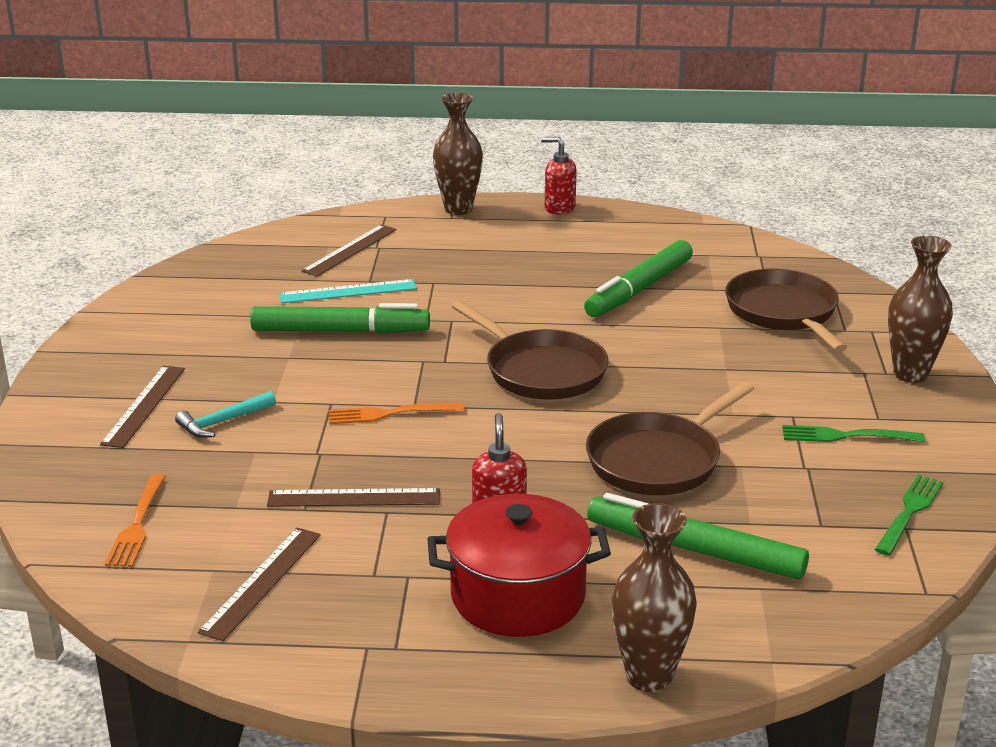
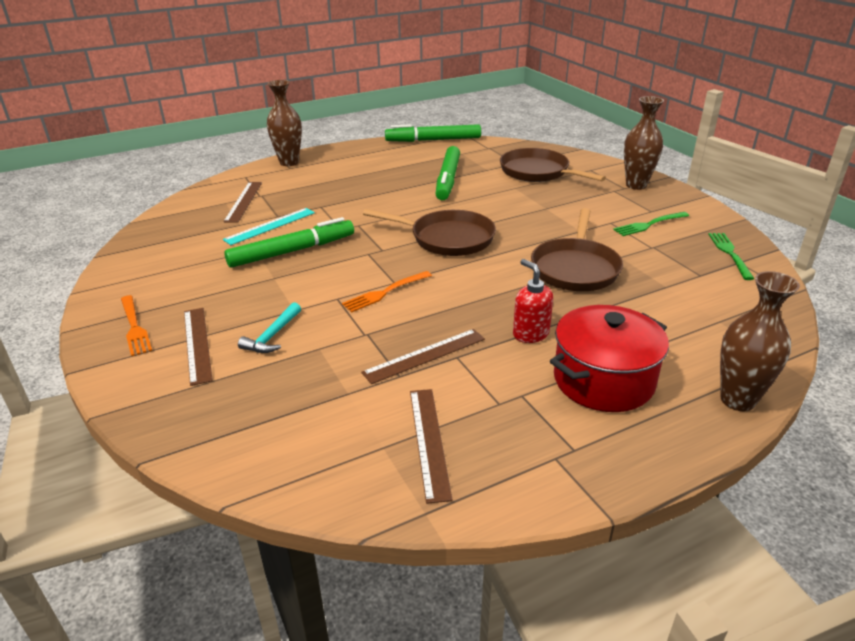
camera: 30 degrees left, 5 degrees up
orange fork [105,474,166,567] -> orange fork moved to [121,295,152,356]
red soap dispenser [541,137,577,215] -> none
green marker [587,493,809,579] -> green marker moved to [385,124,481,142]

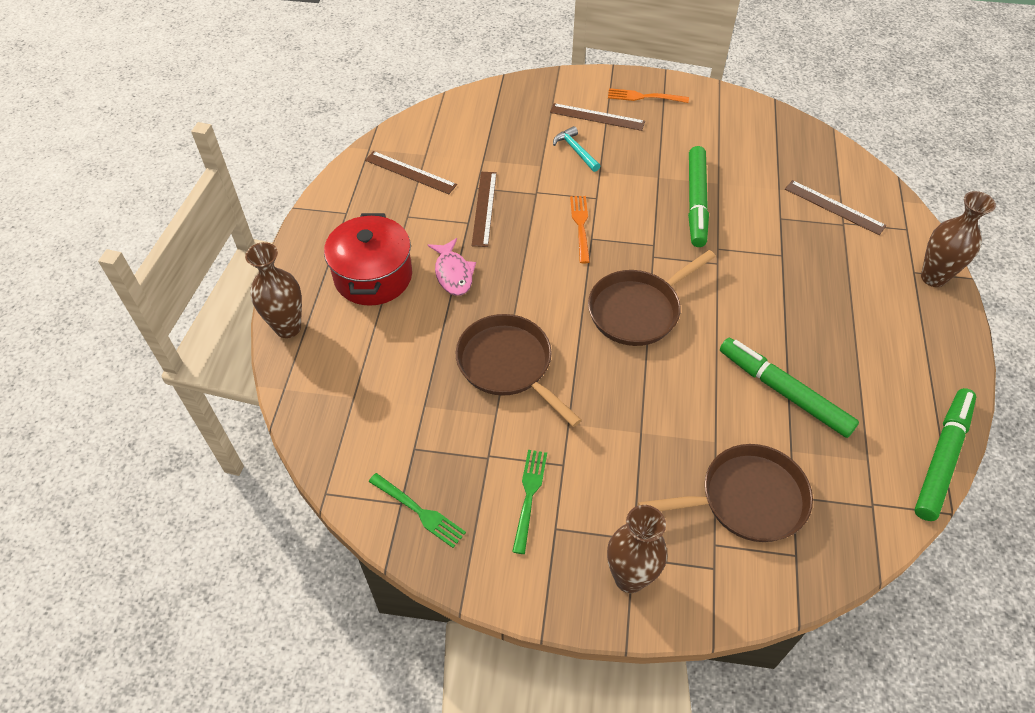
camera: 125 degrees right, 20 degrees up
turquoise ruler [223,208,315,245] -> none
red soap dispenser [513,259,553,343] -> pink fish [428,238,476,296]

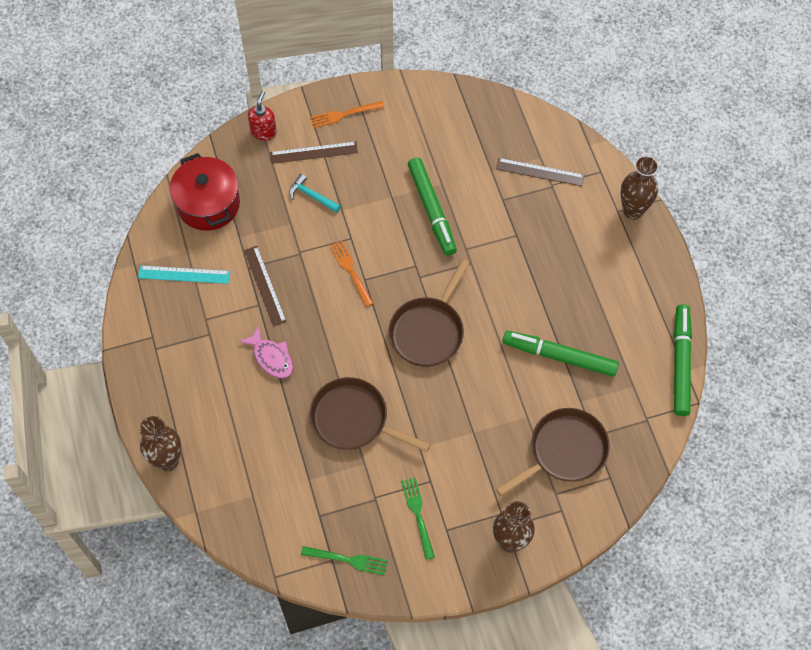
camera: 25 degrees left, 10 degrees up
red pot [324,213,412,306] -> red pot moved to [170,153,240,231]
brown ruler [365,151,457,194] -> turquoise ruler [138,266,230,284]
none -> red soap dispenser [248,90,277,141]

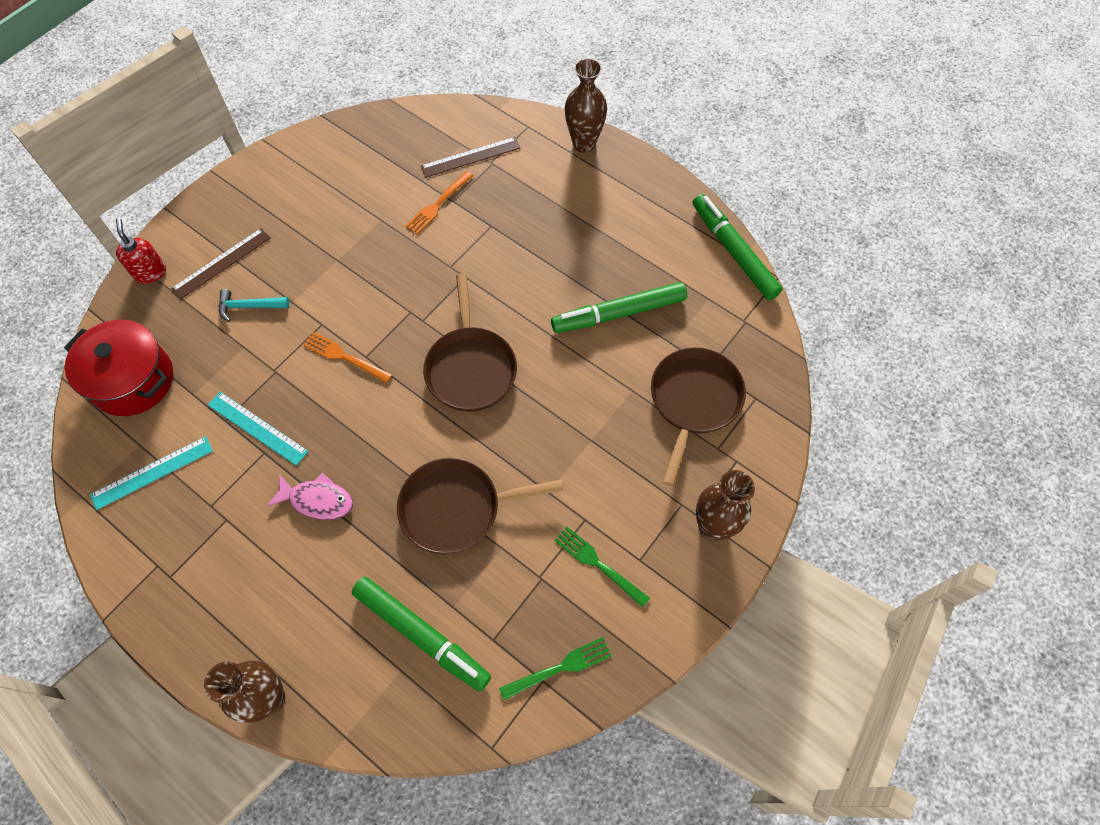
camera: 35 degrees left, 0 degrees up
brown ruler [244,246,287,326] -> turquoise ruler [208,392,309,466]
orange fork [310,101,384,128] -> orange fork moved to [405,171,473,235]
green marker [408,158,457,256] -> green marker moved to [352,577,491,691]

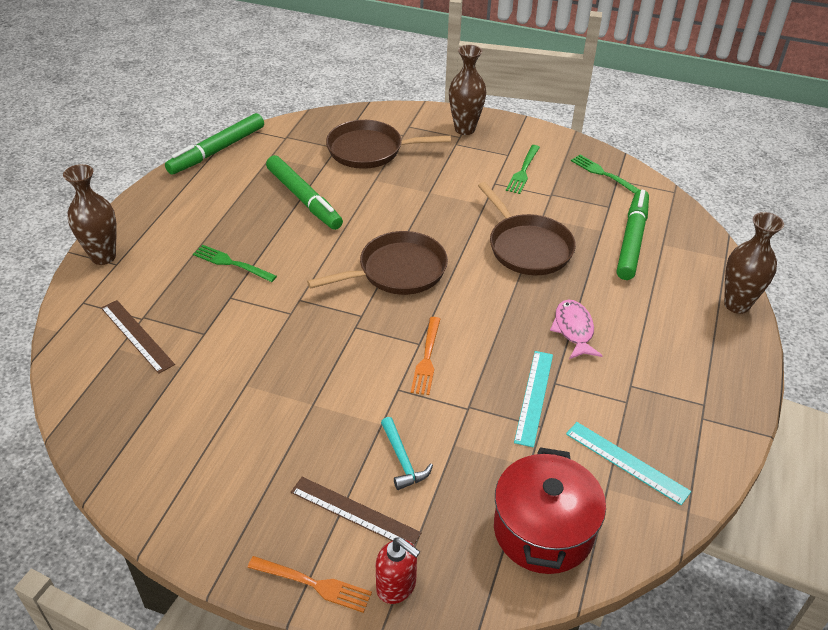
camera: 110 degrees left, 20 degrees down
red soap dispenser [116,218,166,284] -> red soap dispenser turned 105 degrees counterclockwise [376,537,420,604]
orange fork [405,171,473,235] -> orange fork moved to [247,556,372,613]
none -> green fork [193,245,277,282]

